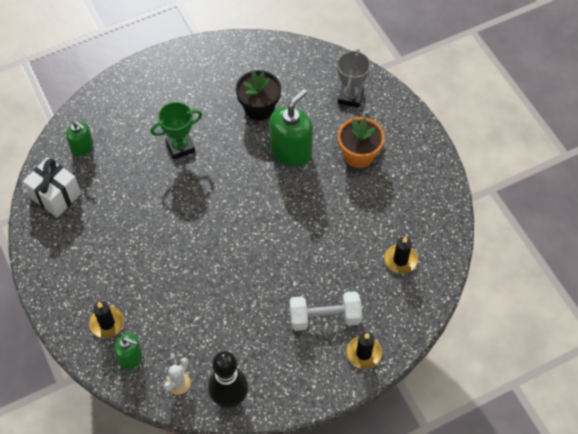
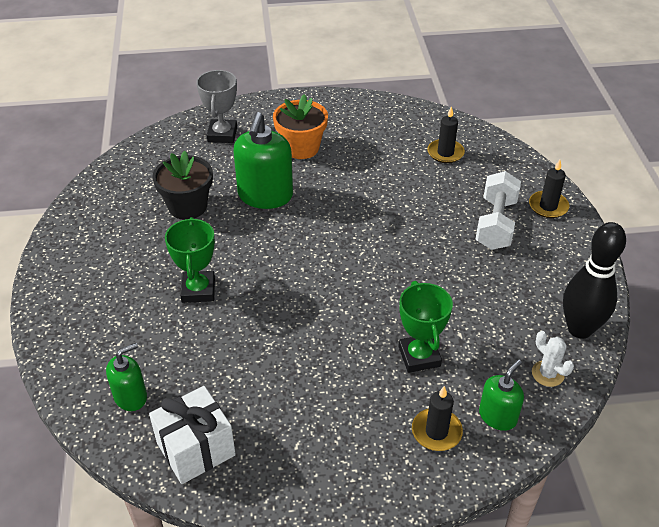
camera: 70 degrees left, 15 degrees down
green soap dispenser [269,89,313,167] -> green soap dispenser turned 135 degrees counterclockwise [233,112,293,209]
grey trophy [337,49,371,108] -> grey trophy turned 60 degrees clockwise [196,70,237,143]
none -> green trophy [398,281,453,373]

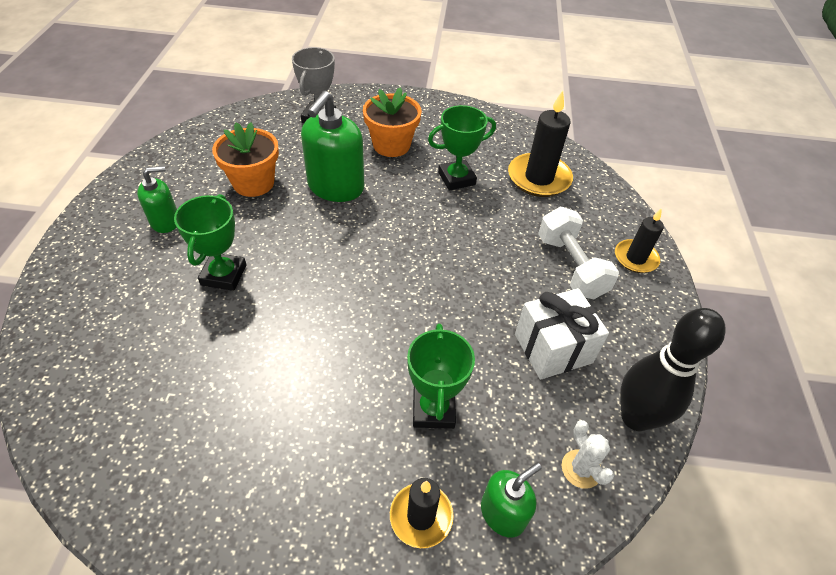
camera: 10 degrees right, 5 degrees up
green soap dispenser [106,343,147,411] -> green soap dispenser moved to [137,166,177,233]
white gift [149,386,236,484] -> white gift moved to [515,288,609,380]
black flower pot [152,151,213,220] -> orange flower pot [212,122,279,197]
black candle [427,106,465,163] -> black candle [508,90,573,197], size x1.62
white dumbbell [476,171,521,250] -> white dumbbell turned 45 degrees counterclockwise [538,207,619,299]
none -> green trophy [428,105,496,191]

